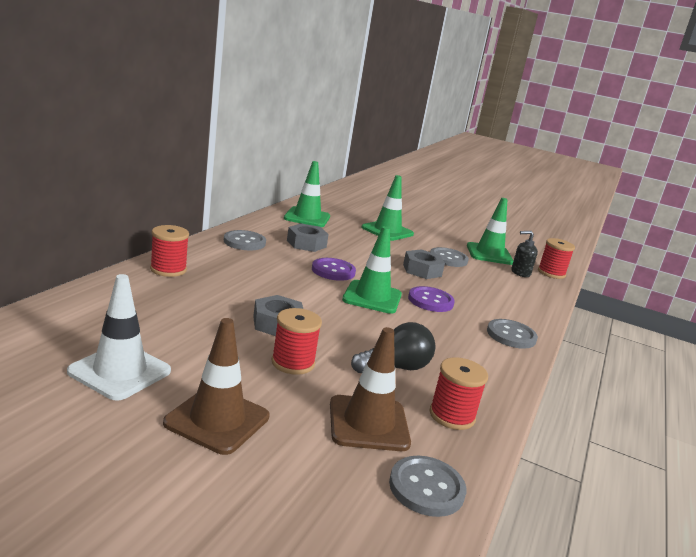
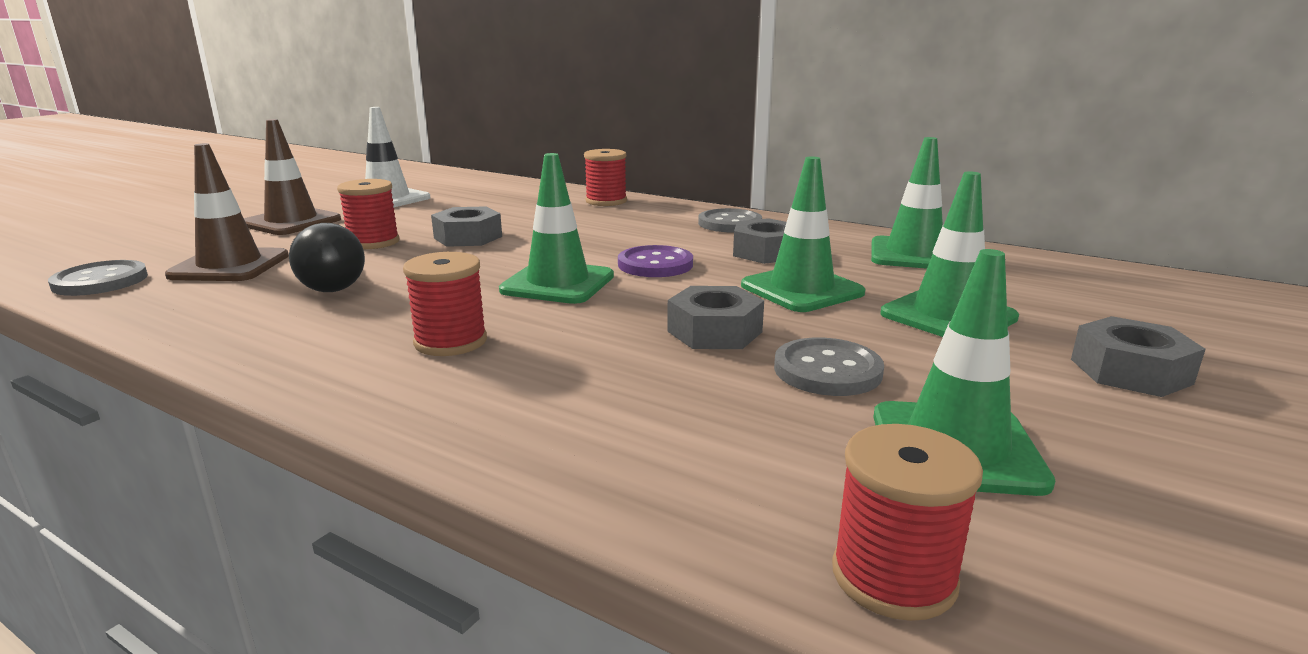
camera: 100 degrees right, 0 degrees up
purple button [408,286,455,312] -> none
red spool [429,357,488,430] -> red spool moved to [403,252,487,356]
grey button [487,319,538,349] -> none
black soap dispenser [511,231,538,277] -> none
none -> green traffic cone [741,156,865,312]
none -> grey nut [1071,316,1206,397]

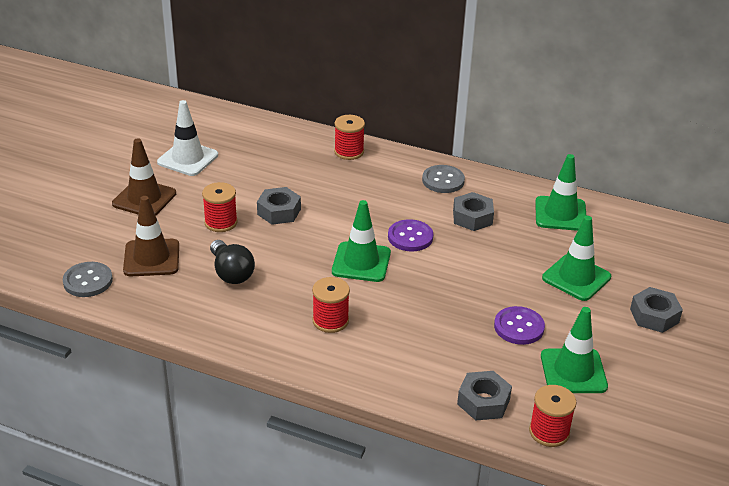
camera: 10 degrees left, 15 degrees up
grey nut [667,286,764,349] -> grey nut moved to [457,371,512,421]
green traffic cone [741,156,865,312] -> none
grey button [774,338,884,396] -> purple button [494,306,545,345]

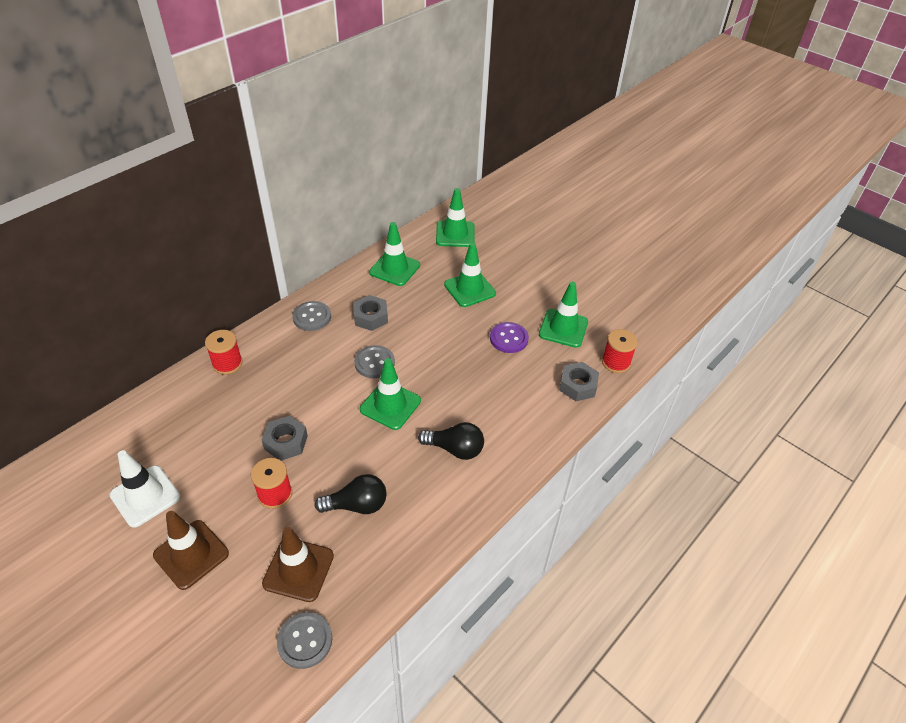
camera: 70 degrees left, 10 degrees up
red spool [312,277,350,333] -> black light bulb [418,422,484,460]
purple button [388,219,433,251] -> grey button [354,345,395,378]
grey nut [630,287,683,333] -> none
none -> green traffic cone [436,188,475,247]

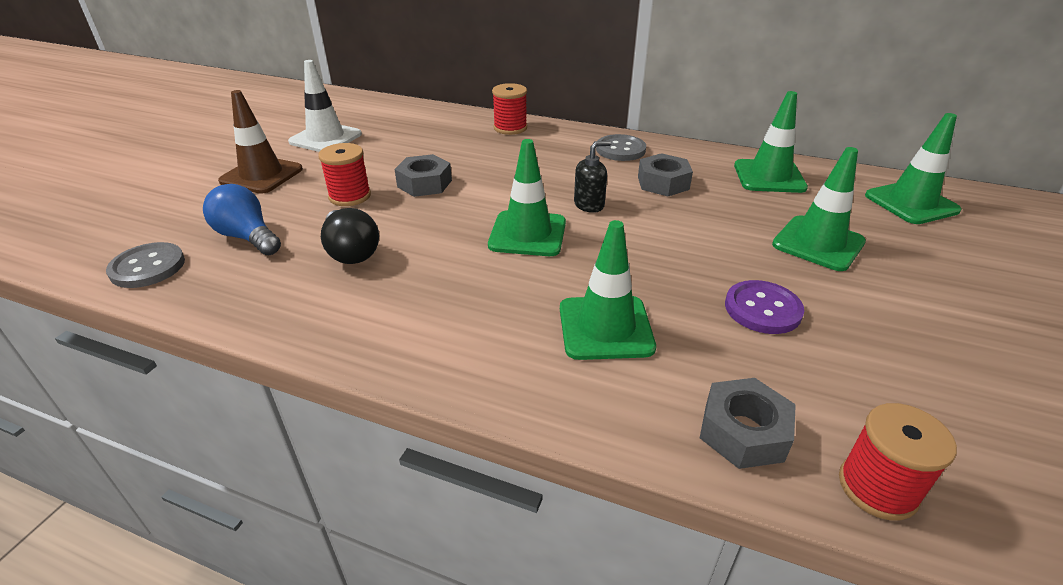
camera: 70 degrees right, 10 degrees down
brown traffic cone [262,527,334,602] -> blue light bulb [203,184,281,255]
grey button [354,345,395,378] -> black soap dispenser [574,141,611,213]
black light bulb [418,422,484,460] -> none
green traffic cone [539,282,588,348] -> green traffic cone moved to [560,220,656,360]

